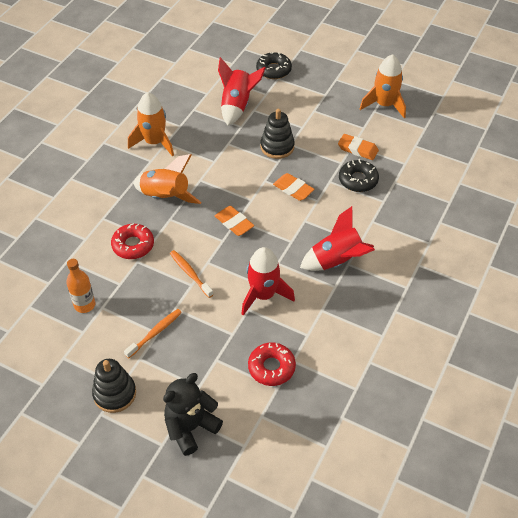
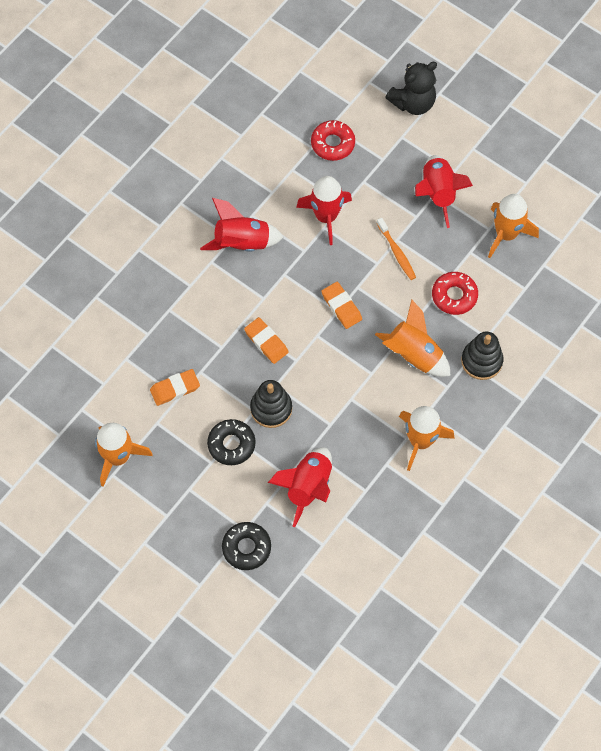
camera: 170 degrees left, 15 degrees up
orange bottle [66,259,95,313] -> orange rocket [488,194,539,258]
black stacking toy [92,359,136,413] -> black stacking toy moved to [461,332,503,380]
orange toothbrush [124,309,182,358] -> red rocket [415,155,473,228]
orange eraser [338,134,379,160] -> orange eraser turned 60 degrees counterclockwise [150,369,200,406]
black donut [339,159,379,192] -> black donut moved to [207,419,255,465]

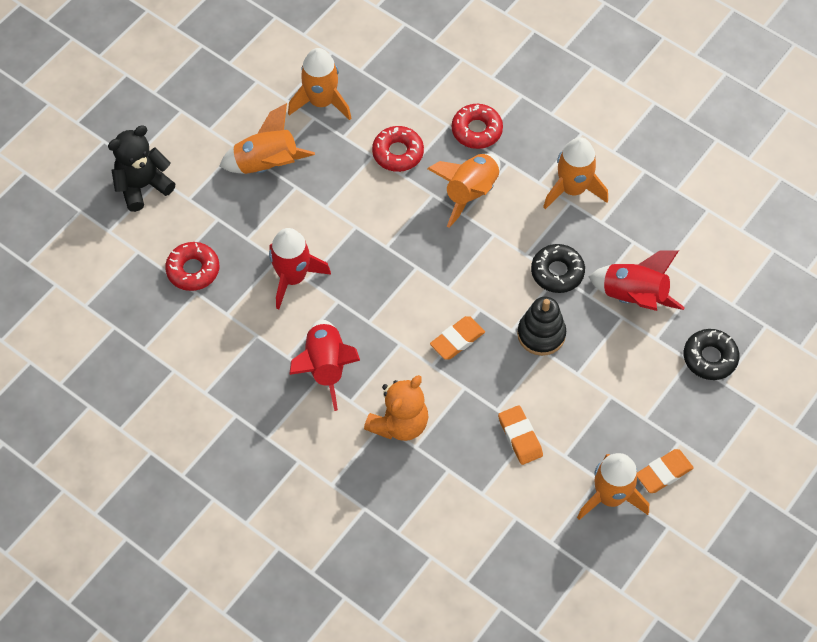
camera: 90 degrees left, 5 degrees down
black donut [207,419,255,465] -> black donut moved to [531,244,585,293]
orange eraser [321,282,362,329] -> orange eraser moved to [637,449,694,493]
orange toothbrush [377,218,416,280] -> none
black teddy bear [385,62,437,115] -> black teddy bear turned 90 degrees counterclockwise [108,125,175,212]
red rocket [415,155,473,228] -> orange rocket [220,103,315,174]
black stacking toy [461,332,503,380] -> red donut [452,104,503,149]
none -> orange teddy bear [364,375,428,441]

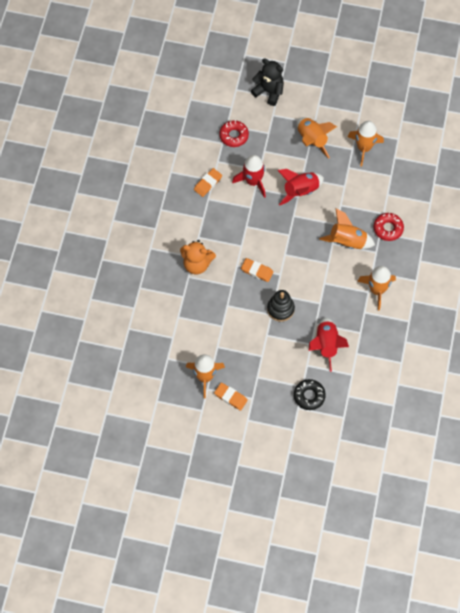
camera: 65 degrees right, 5 degrees up
red rocket [289,320,360,411] -> red rocket moved to [277,169,324,206]
red donut [372,126,424,172] -> none
orange eraser [498,405,543,465] -> orange eraser moved to [194,168,222,197]
black donut [531,244,585,293] -> none

